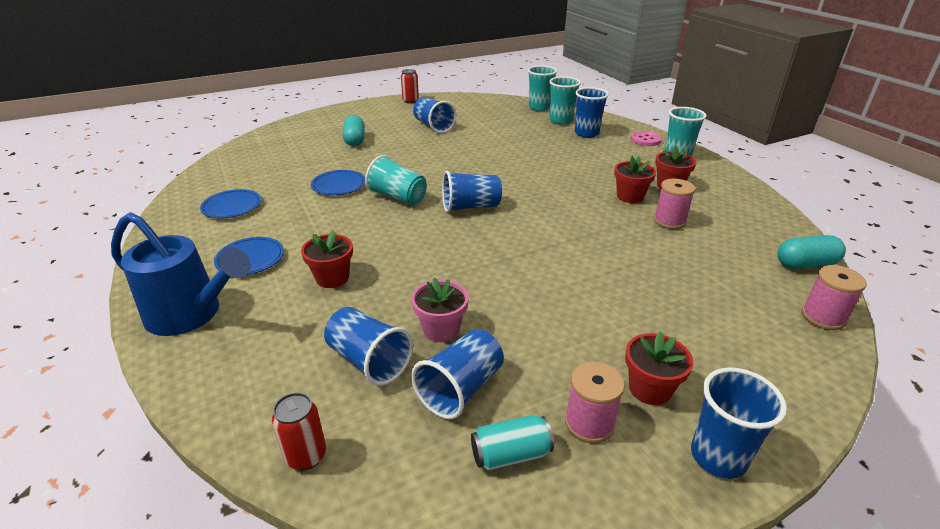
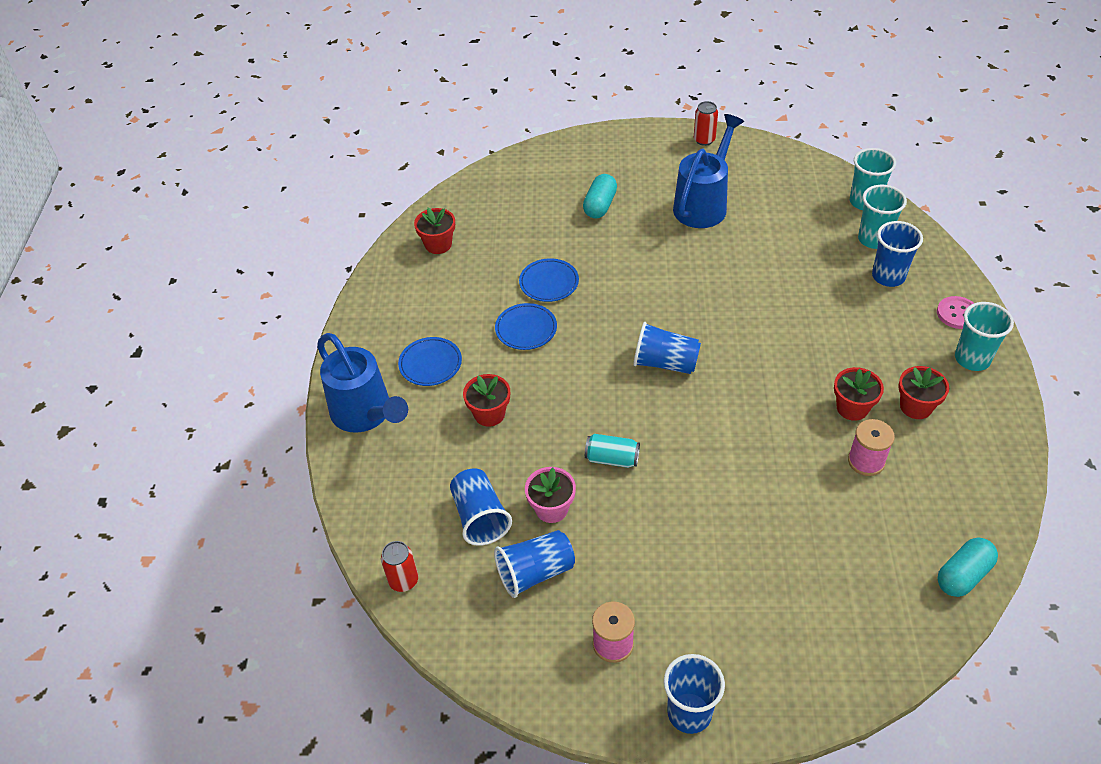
camera: 30 degrees right, 15 degrees up
blue plate [200,189,261,218] -> blue plate moved to [495,303,557,350]
turquoise cup [365,155,427,206] -> none
blue cup [413,97,456,133] -> blue watering can [673,114,744,228]
turquoise can [471,415,554,471] -> turquoise can moved to [585,434,640,468]
red flower pot [625,331,694,405] -> red flower pot moved to [414,207,455,254]
turquoise capsule [778,235,846,269] -> turquoise capsule turned 60 degrees counterclockwise [937,538,998,597]
pink spool [802,265,867,330] -> none

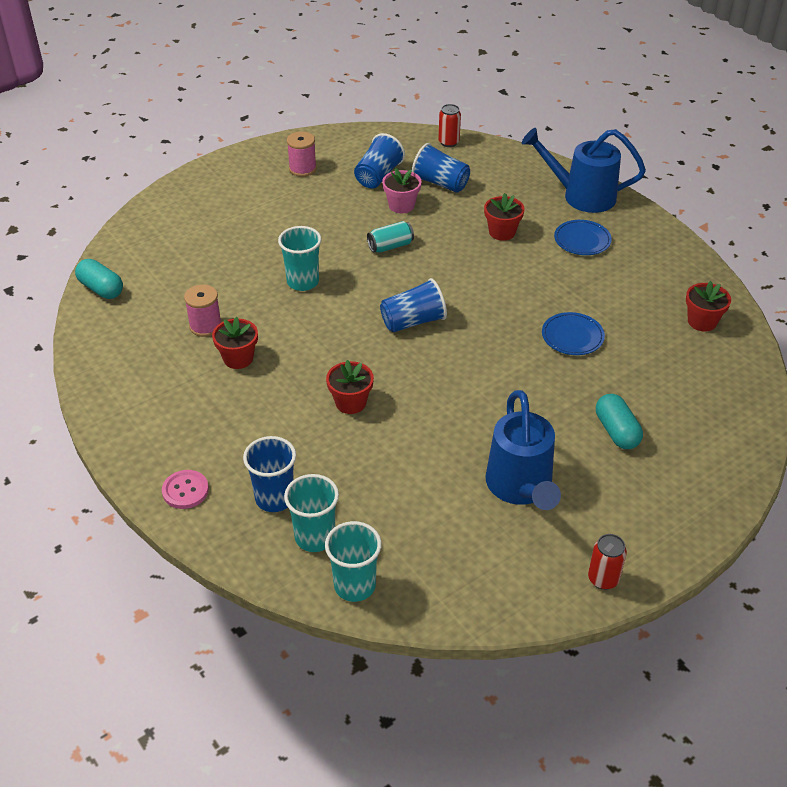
camera: 140 degrees right, 5 degrees down
blue plate [495,303,557,350] -> none
blue cup [664,654,725,734] -> none
red flower pot [898,366,949,419] -> red flower pot moved to [326,360,374,414]
turquoise capsule [937,538,998,597] -> turquoise capsule turned 60 degrees counterclockwise [75,259,123,299]
turquoise cup [955,302,1014,371] -> turquoise cup moved to [278,226,321,291]

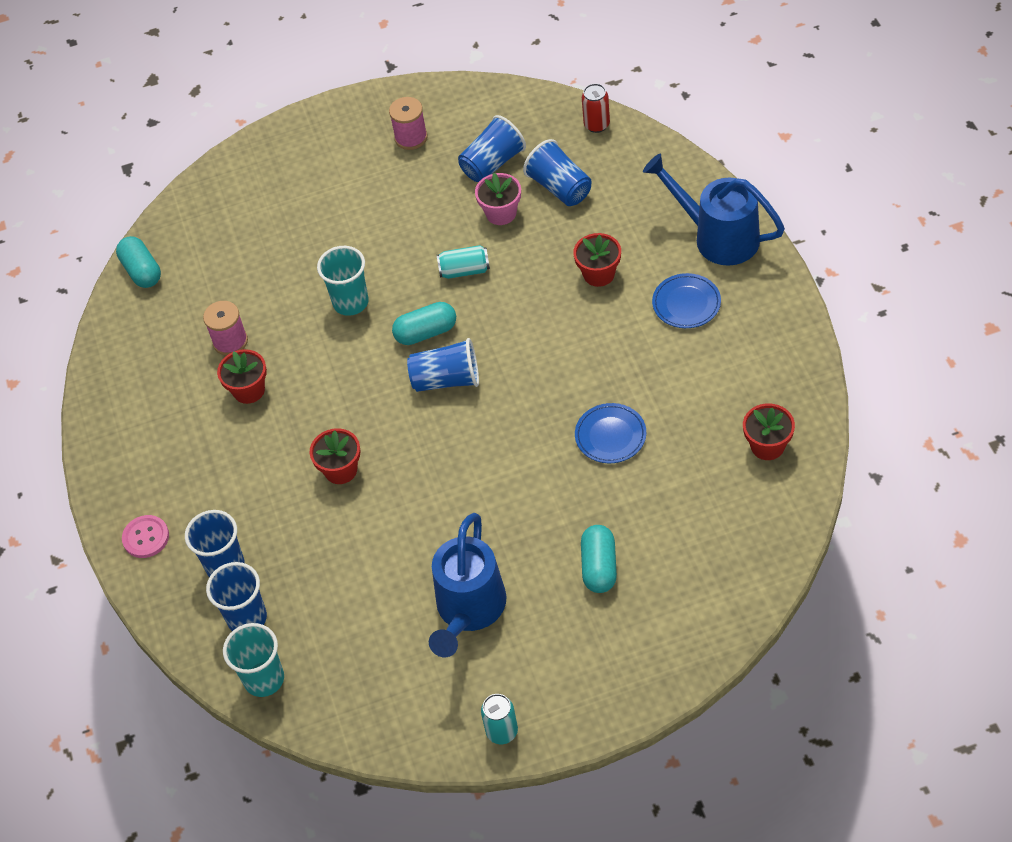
camera: 25 degrees right, 10 degrees up
turquoise cup [284,474,339,552] -> blue cup [206,562,267,631]
red can [588,534,627,590] -> turquoise can [481,694,518,744]
none -> turquoise capsule [392,302,456,345]

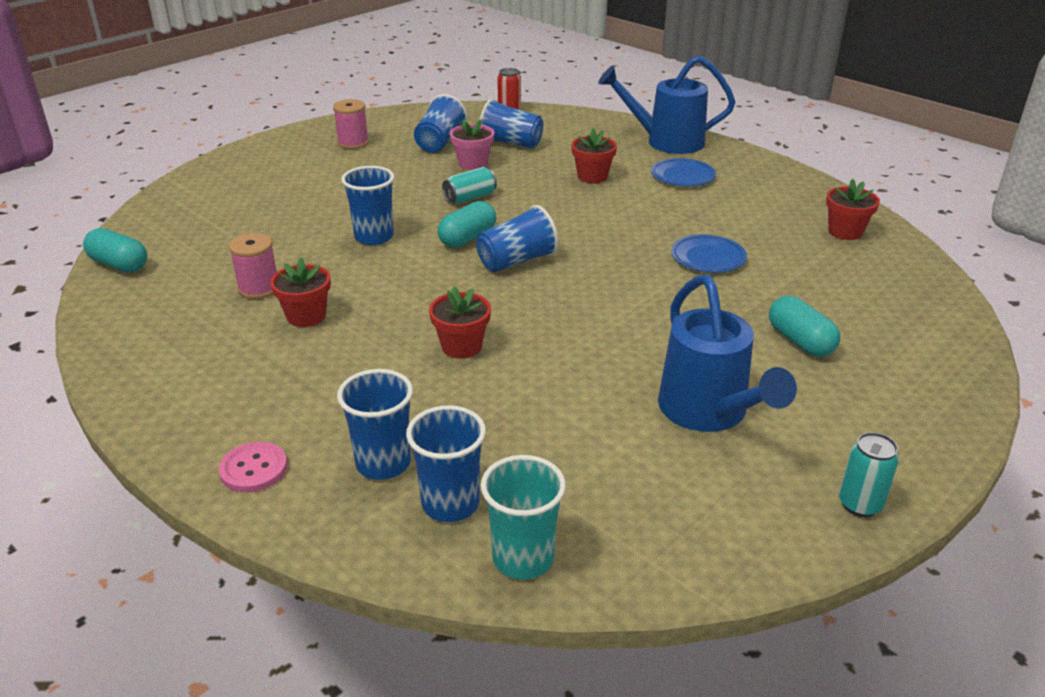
camera: 35 degrees left, 20 degrees down
turquoise cup [317,246,369,316] -> blue cup [341,166,395,245]

